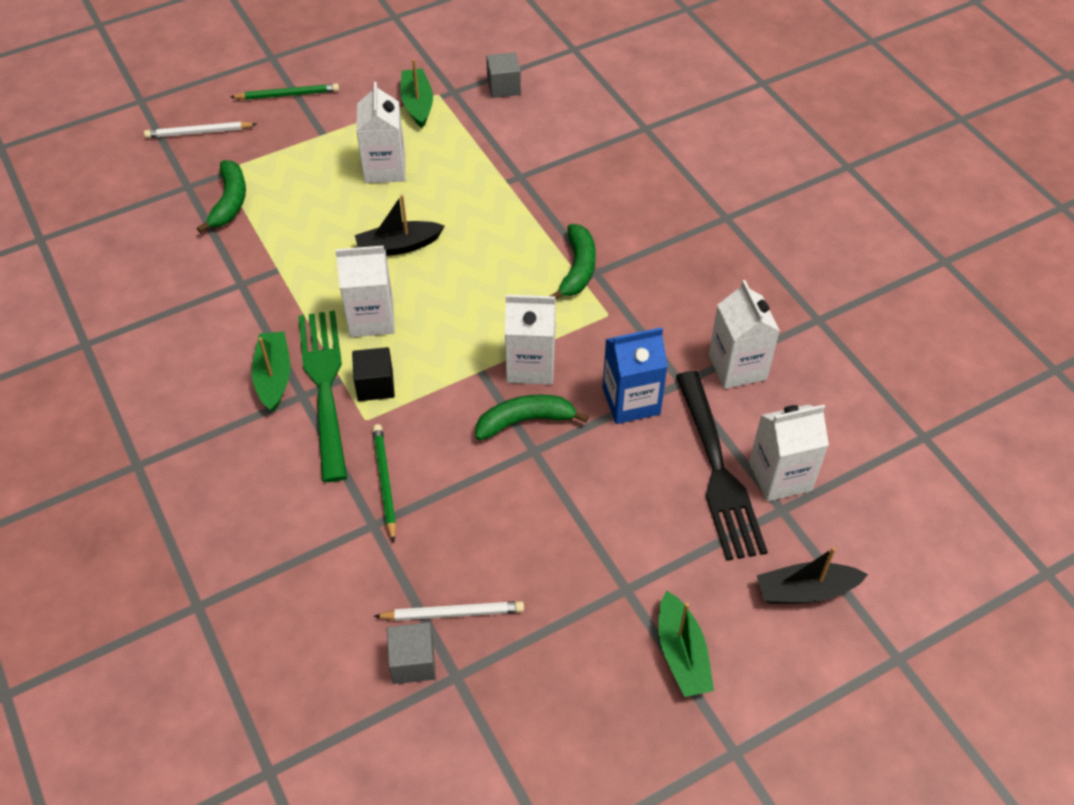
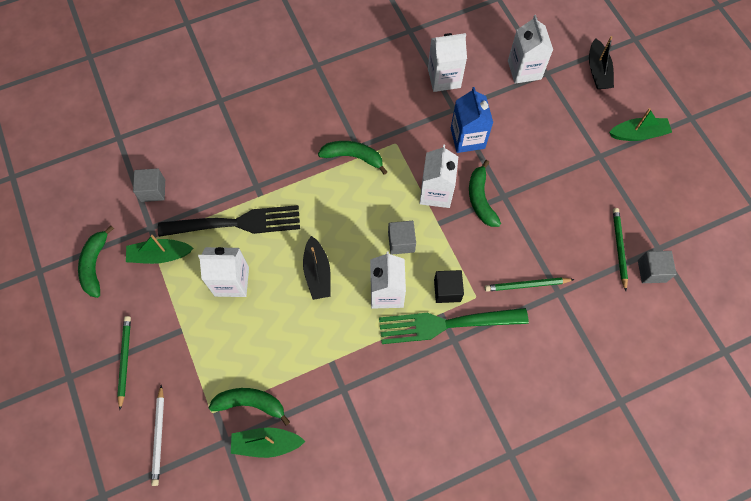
camera: 85 degrees left, 15 degrees up
green boat [252,332,290,412] -> green boat moved to [231,427,306,458]
white pencil [374,601,524,621] -> green pencil [613,208,628,291]
black fork [676,371,768,561] -> black fork moved to [158,205,300,237]
none -> green banana [78,226,114,298]
none -> grey cube [388,221,416,255]

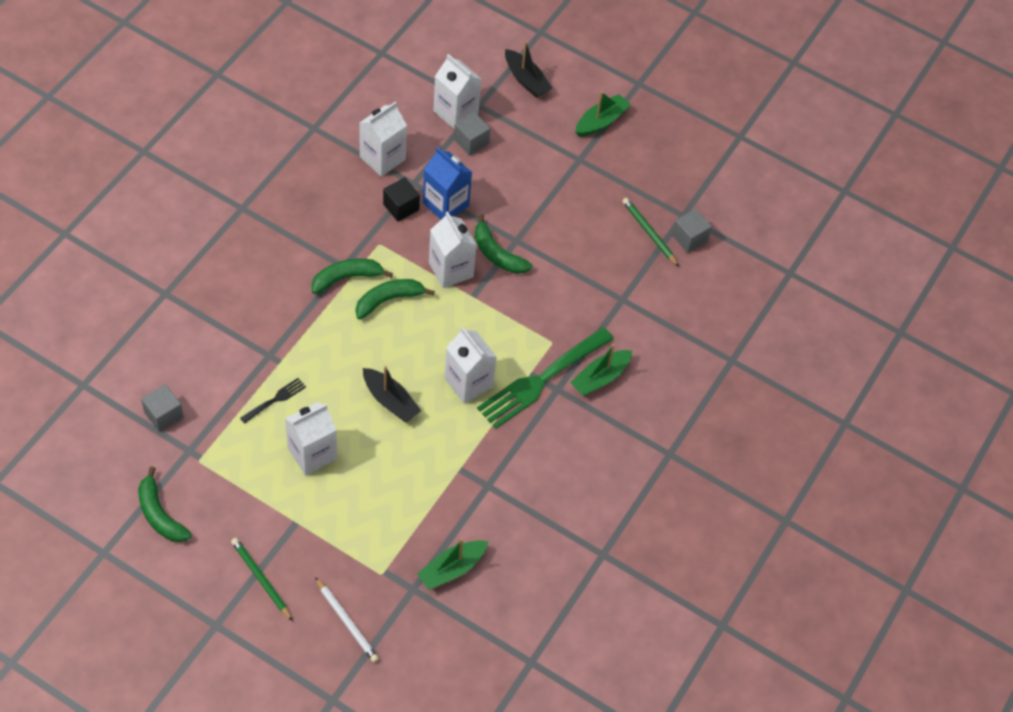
camera: 40 degrees left, 10 degrees down
green boat [126,235,193,264] -> green boat moved to [570,344,633,396]
black fork [158,205,300,237] -> black fork [240,378,306,424], size x0.45
green banana [209,388,290,425] -> green banana moved to [356,279,435,319]
grey cube [388,221,416,255] -> grey cube moved to [454,112,490,156]
black cube [434,270,464,303] -> black cube moved to [383,177,420,222]
green pencil [485,277,575,292] -> none

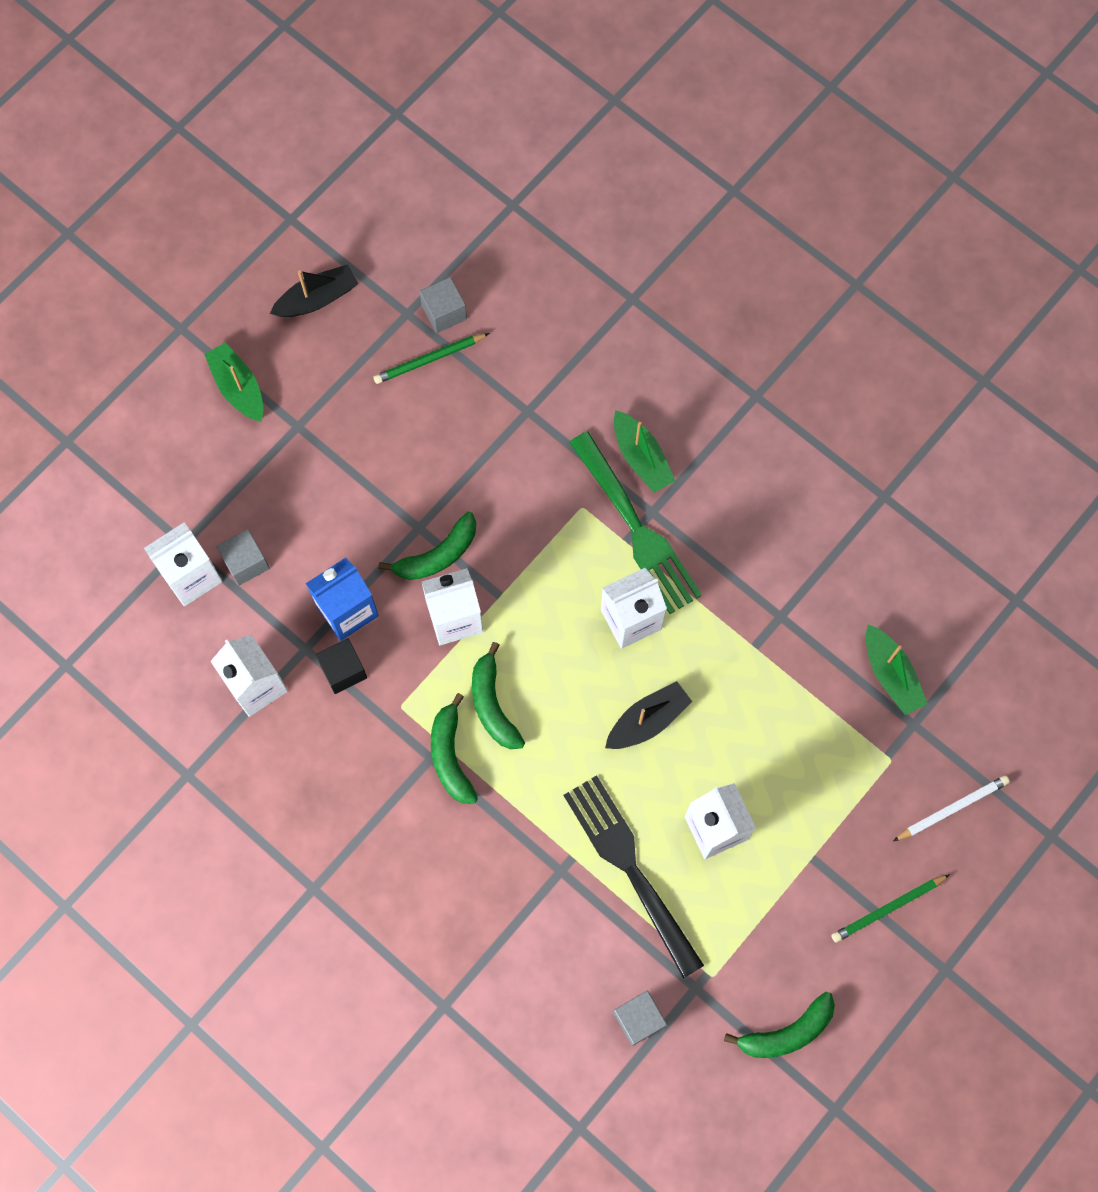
camera: 75 degrees left, 15 degrees up
black fork [240,378,306,424] -> black fork [563,775,704,978], size x2.23
black boat [505,41,553,98] -> black boat moved to [270,264,358,317]

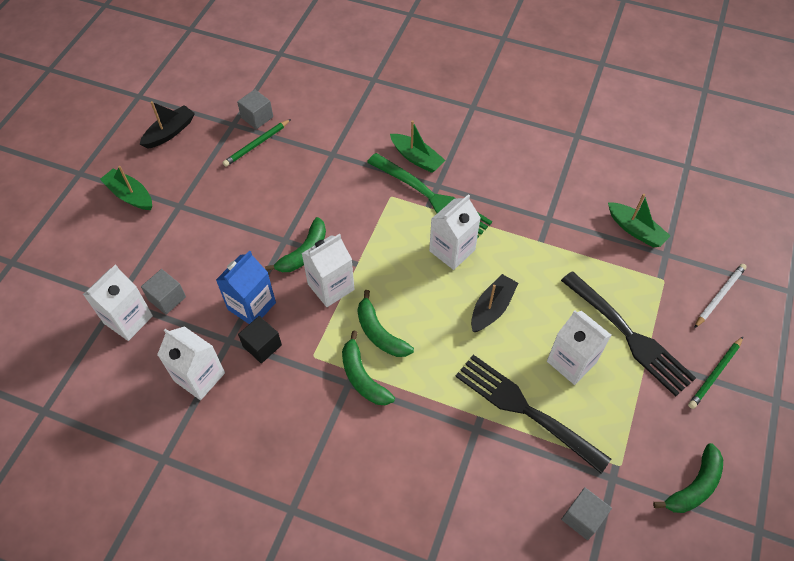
camera: 20 degrees left, 15 degrees down
none -> black fork [561,271,696,397]

